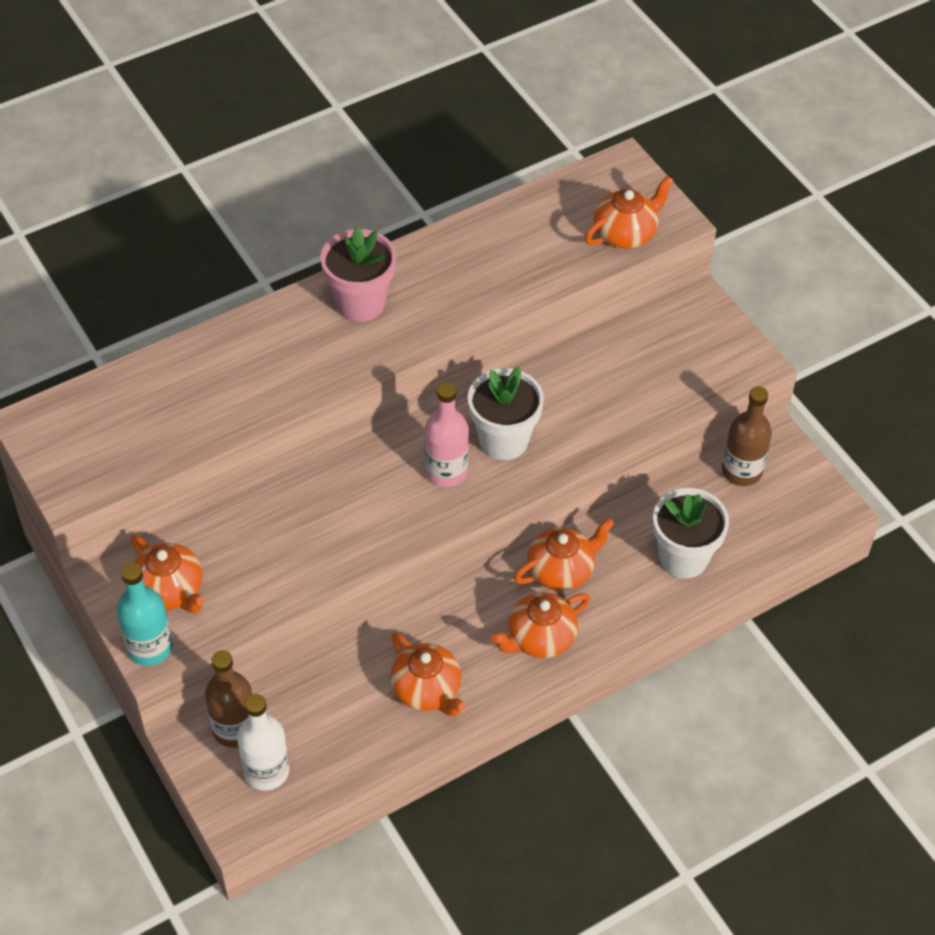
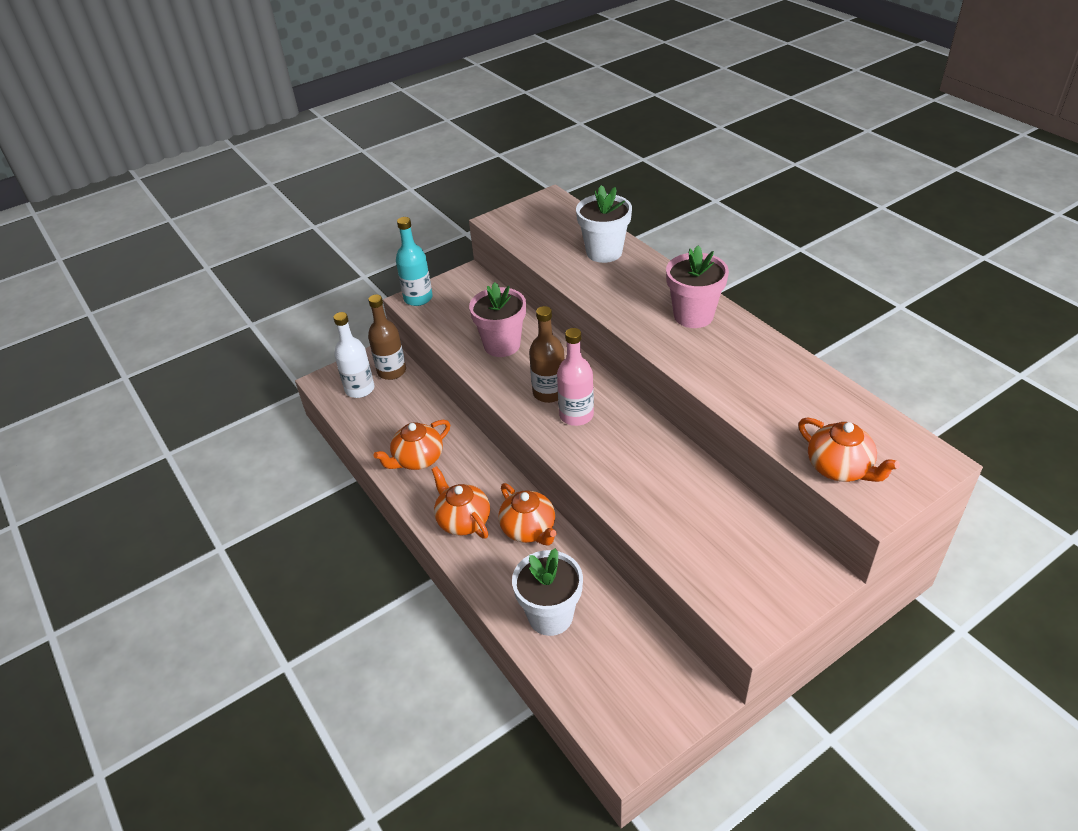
camera: 90 degrees right, 10 degrees down
orange teapot [131,534,204,613] -> none
white flower pot [468,367,544,460] -> white flower pot moved to [576,185,632,263]
brown bottle [722,386,772,486] -> brown bottle moved to [529,306,564,403]
none -> pink flower pot [469,282,526,357]

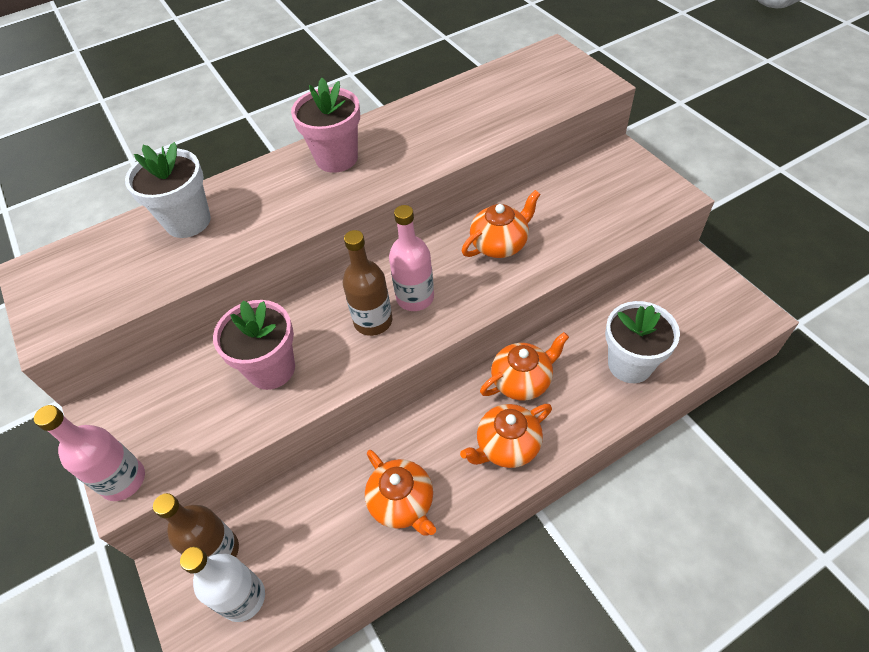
camera: 85 degrees left, 10 degrees up
turquoise bottle [396,217,433,306] -> pink bottle [34,405,145,501]
orange teapot [798,418,900,482] -> orange teapot moved to [462,190,541,258]

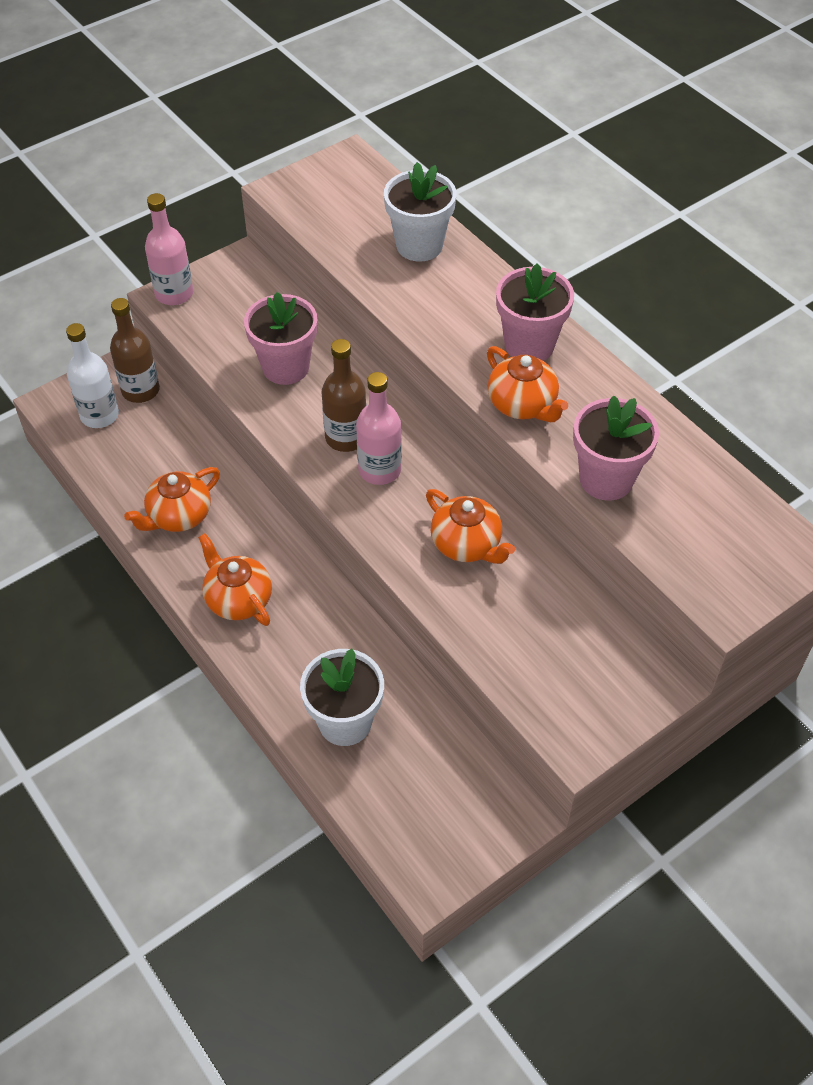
camera: 80 degrees right, 0 degrees up
orange teapot [480,332,569,400] -> orange teapot moved to [487,346,568,422]
none -> pink flower pot [573,396,659,501]

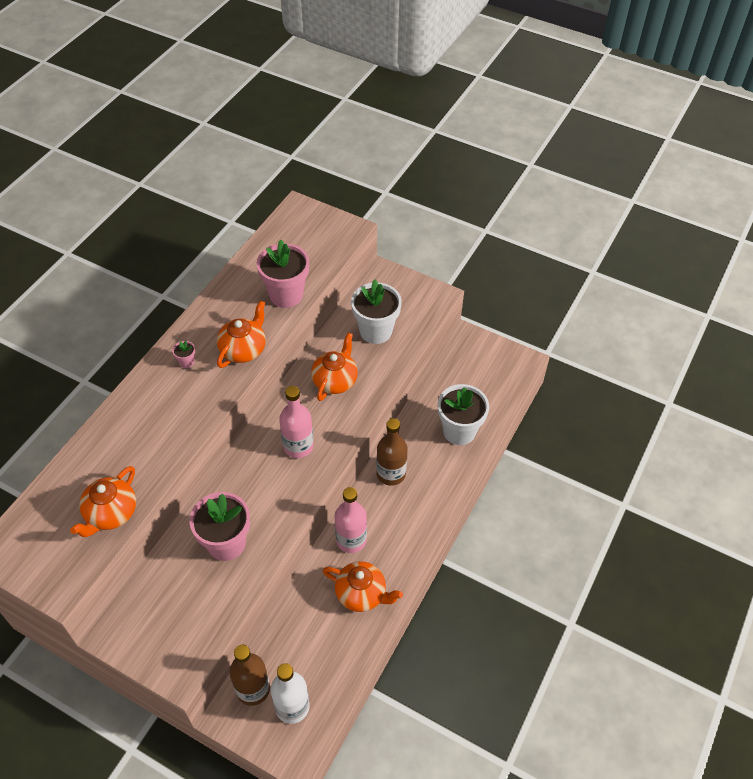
camera: 115 degrees left, 0 degrees up
pink bottle [145,193,193,305] -> pink bottle moved to [335,487,367,553]
orange teapot [198,533,272,626] -> orange teapot moved to [70,466,136,537]
brown bottle [322,339,366,452] -> brown bottle moved to [376,418,408,486]
white flower pot [384,162,457,261] -> white flower pot moved to [351,280,402,344]
pink flower pot [496,264,574,361] -> pink flower pot [172,341,195,368], size x0.42

